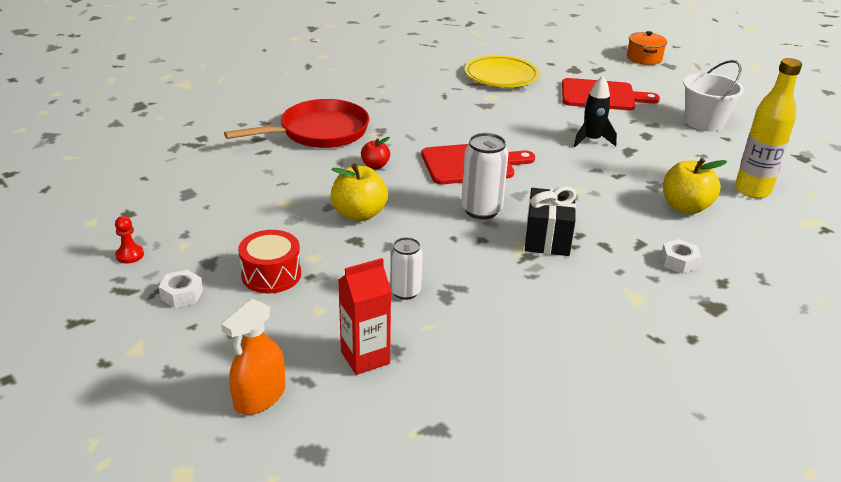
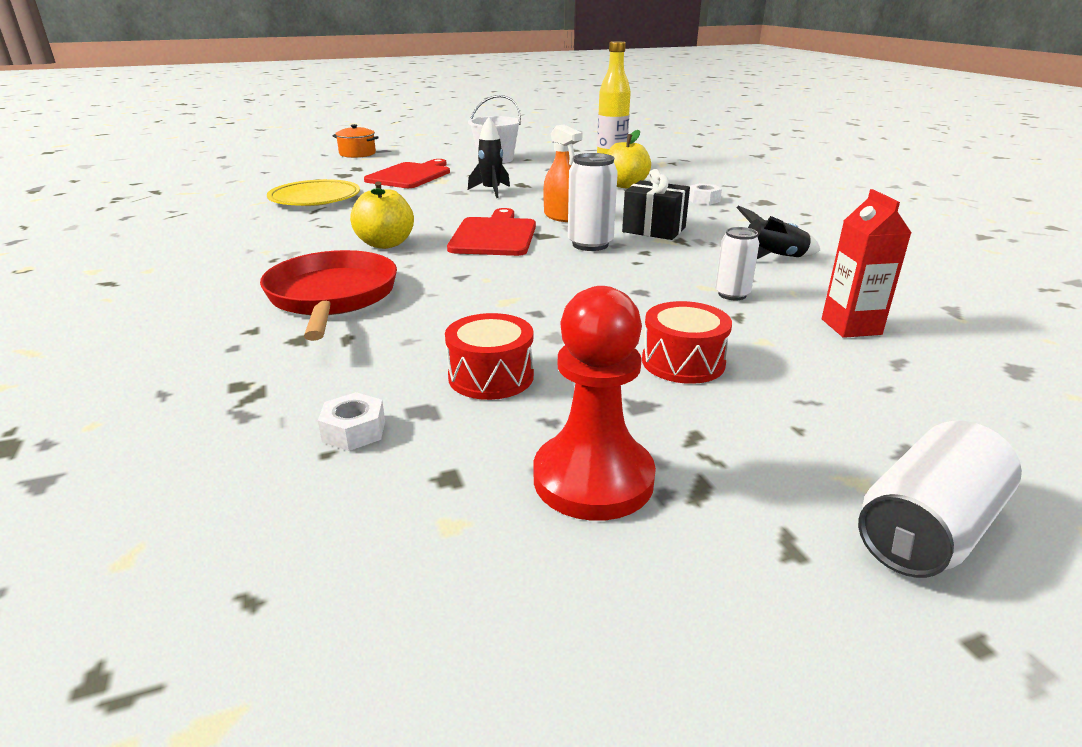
camera: 70 degrees left, 5 degrees down
red pawn [115,216,144,264] -> red pawn [534,286,656,521], size x2.41
white nut [159,270,203,308] -> white nut moved to [318,392,385,451]
orange spray bottle [221,299,285,415] -> orange spray bottle moved to [543,125,582,222]
yellow apple [331,163,388,221] -> yellow apple moved to [350,181,414,249]
red apple [361,137,390,169] -> none
none -> red drum [445,313,534,400]
none -> black rocket [737,206,820,259]
none -> white can [858,421,1022,578]

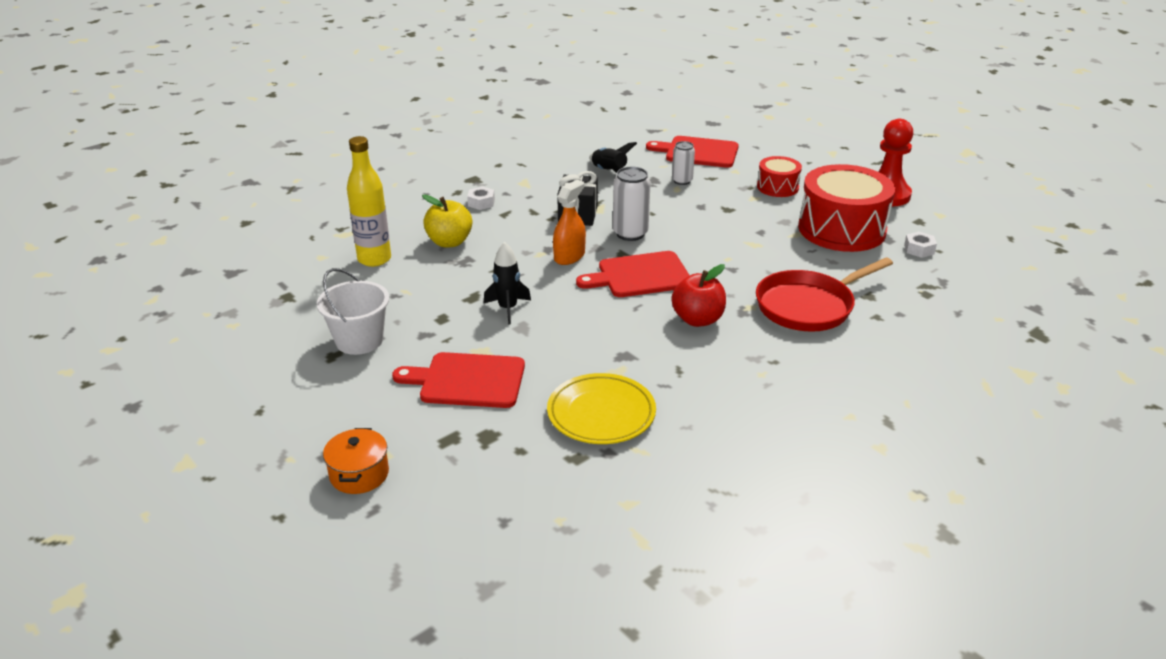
camera: 110 degrees left, 5 degrees up
yellow apple [350,181,414,249] -> red apple [671,264,726,327]
red drum [445,313,534,400] -> red drum [798,164,895,252], size x1.94
red carton [822,189,911,338] -> red cutting board [646,136,739,168]
white can [858,421,1022,578] -> none

